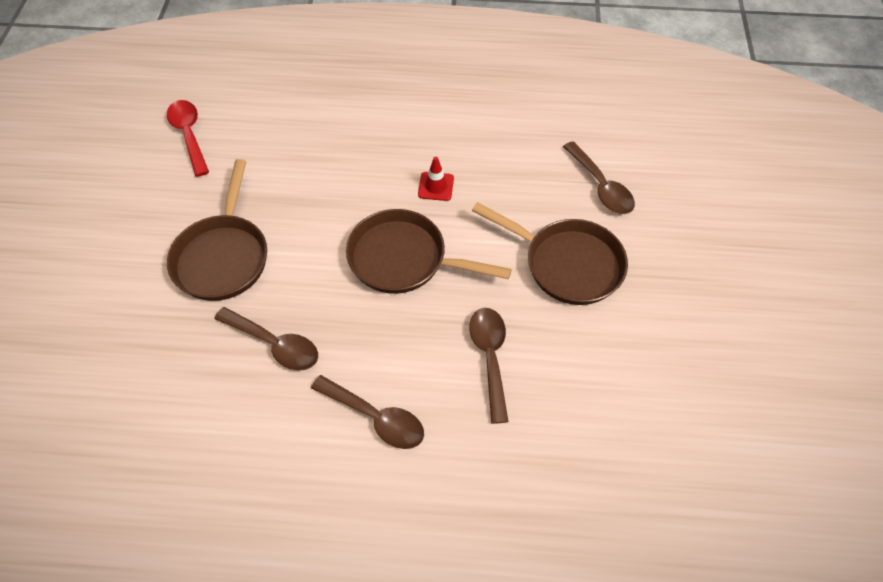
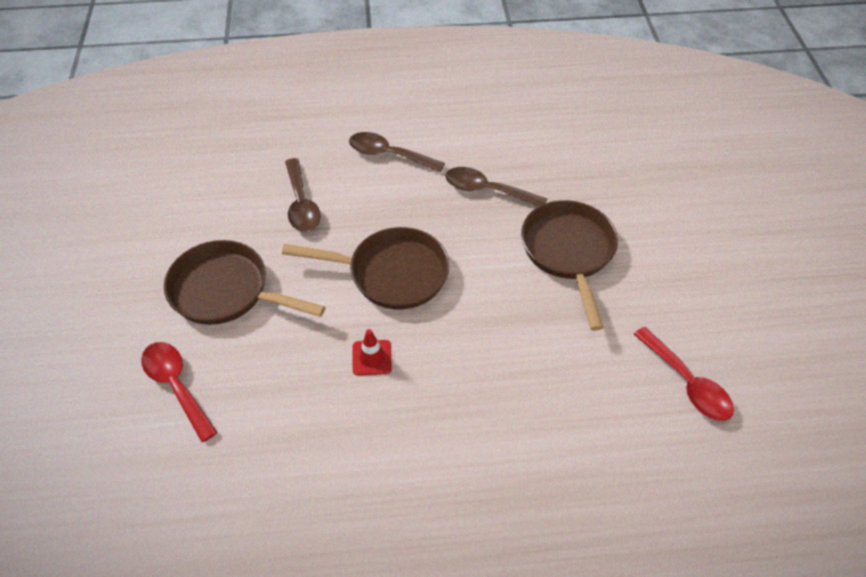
camera: 170 degrees right, 5 degrees down
brown spoon [563,141,635,214] -> red spoon [141,342,218,442]

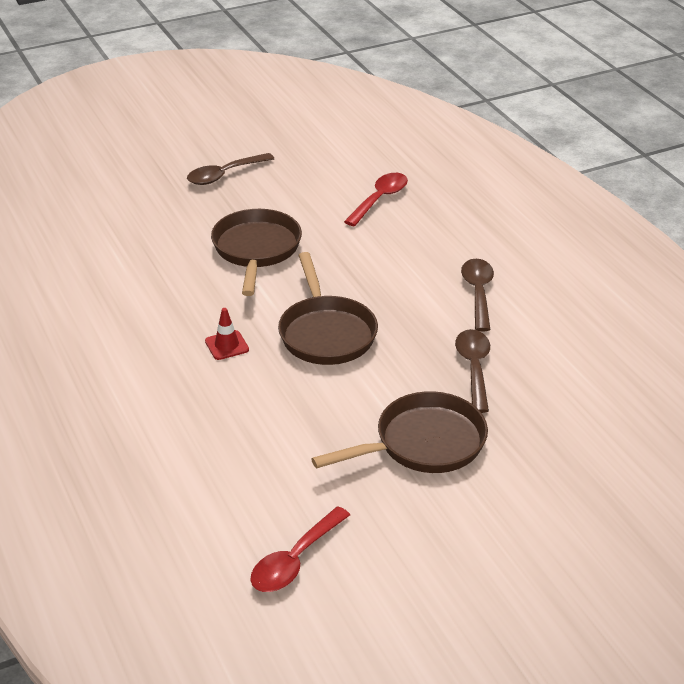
camera: 70 degrees right, 15 degrees down
red spoon [141,342,218,442] -> red spoon moved to [344,173,408,227]
brown spoon [285,158,321,232] -> brown spoon moved to [187,153,274,185]

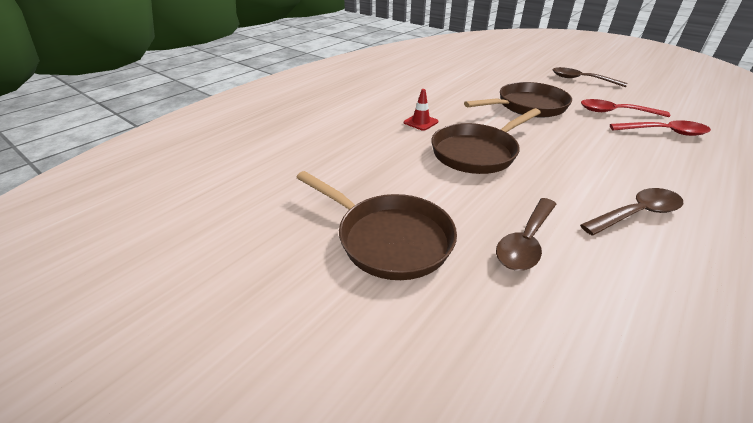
camera: 65 degrees right, 0 degrees up
red spoon [250,506,350,592] -> red spoon moved to [581,99,670,117]
brown spoon [455,329,490,413] -> brown spoon turned 150 degrees clockwise [496,198,556,271]

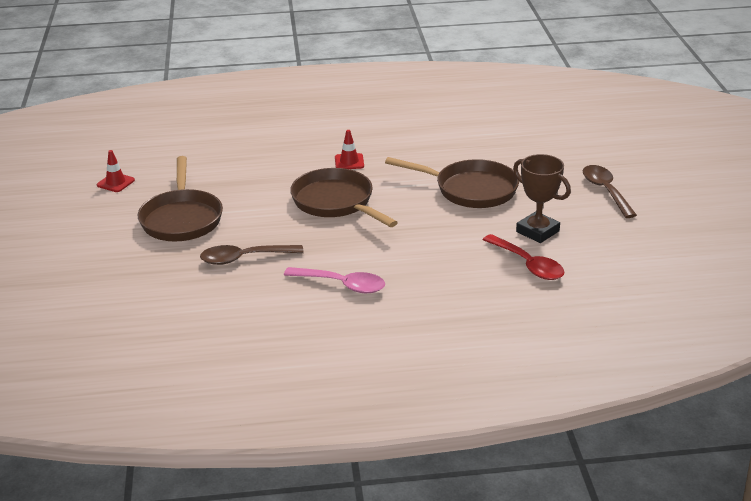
camera: 45 degrees right, 5 degrees down
brown pan [431,108,541,174] -> brown pan turned 45 degrees clockwise [290,168,398,227]
brown spoon [580,188,683,235] -> pink spoon [284,267,385,293]
red spoon [581,99,670,117] -> brown trophy [513,154,571,243]
none -> red traffic cone [97,150,135,192]

